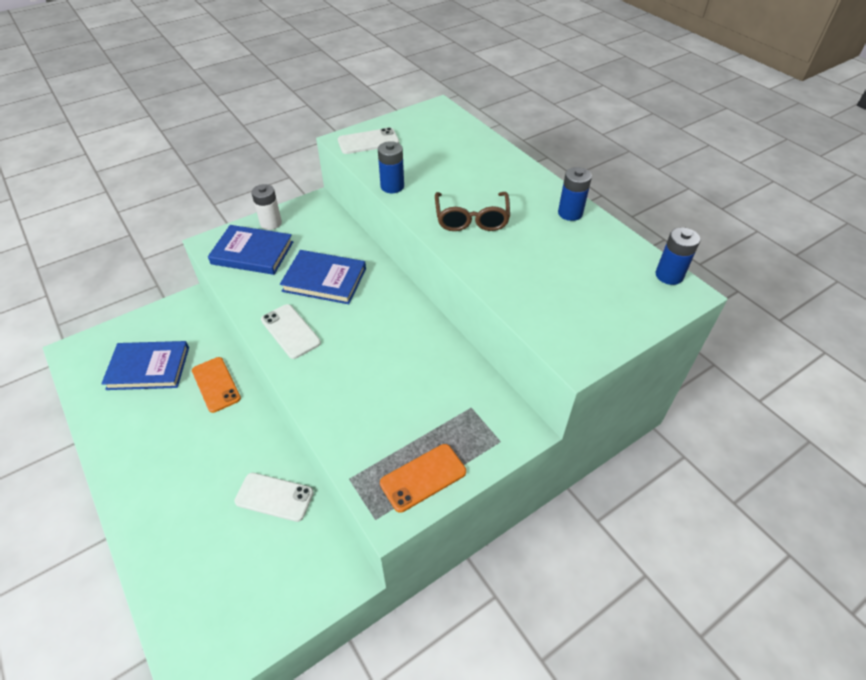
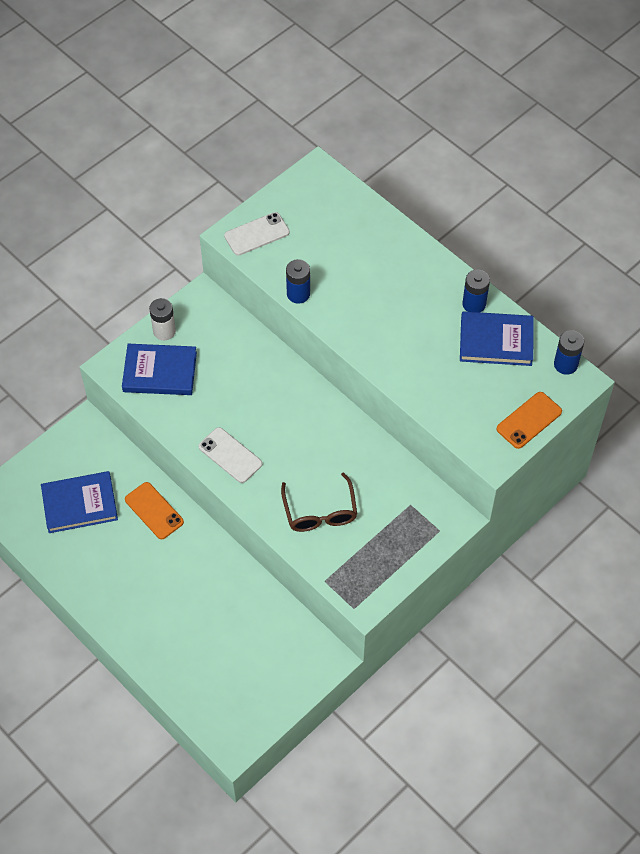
camera: 10 degrees left, 10 degrees up
white phone [234,473,314,522] -> none
blue book [280,250,366,304] -> blue book moved to [460,311,534,366]
orange phone [380,444,466,513] -> orange phone moved to [497,392,562,449]
brown glasses [435,192,510,231] -> brown glasses moved to [281,472,357,532]

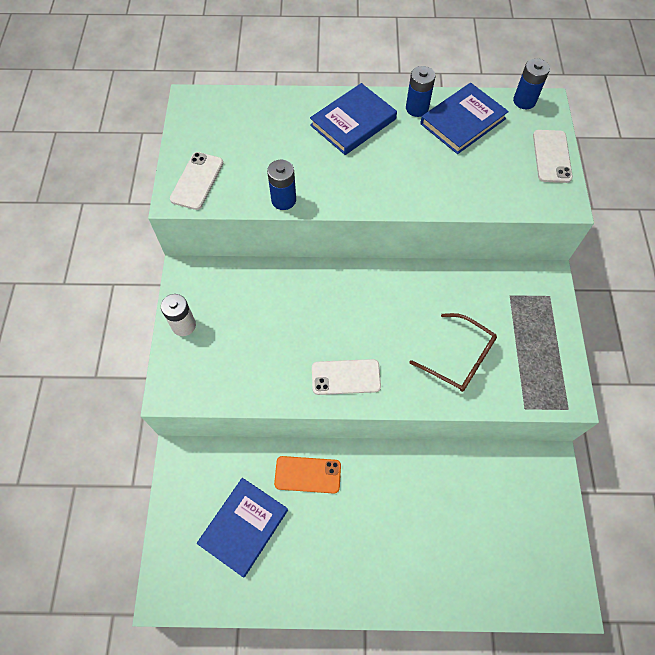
camera: 45 degrees left, 5 degrees up
blue book [122,344,197,395] -> blue book moved to [310,83,397,155]
orange phone [497,392,562,449] -> white phone [533,130,573,183]

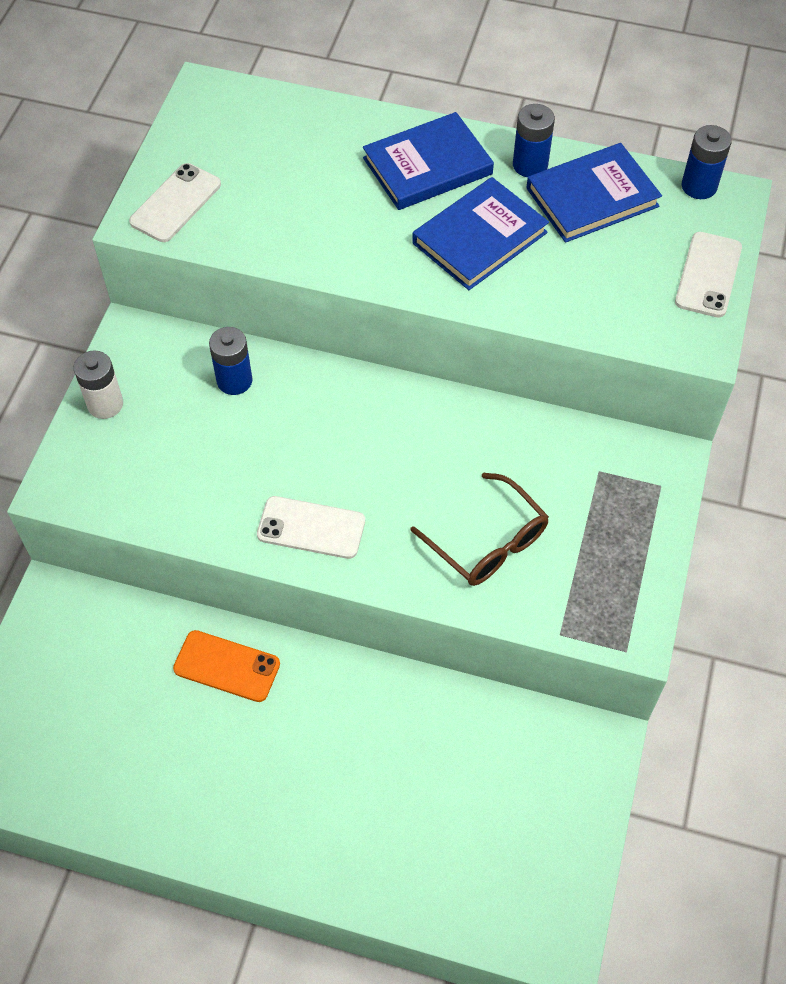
camera: 15 degrees right, 5 degrees down
blue book [197,478,288,578] -> blue book moved to [412,177,549,290]
blue battery [267,159,296,210] -> blue battery moved to [209,327,253,395]

